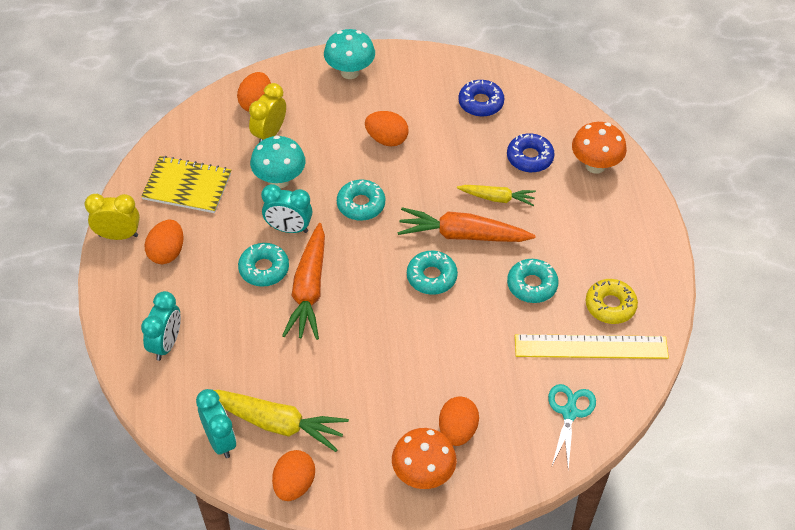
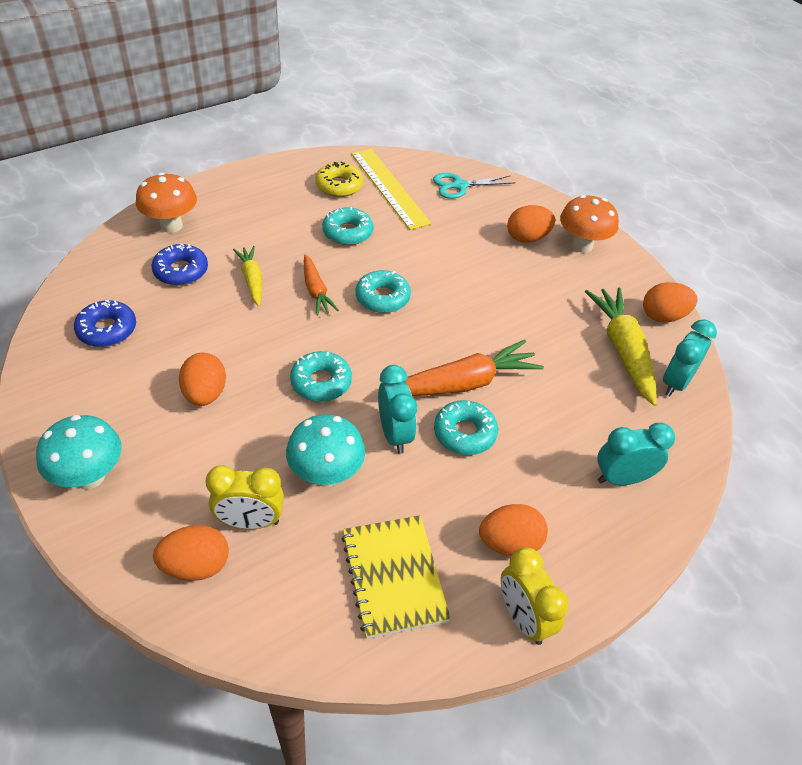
camera: 120 degrees left, 5 degrees down
orange carrot [397,207,536,242] -> orange carrot [304,254,339,316], size x0.59

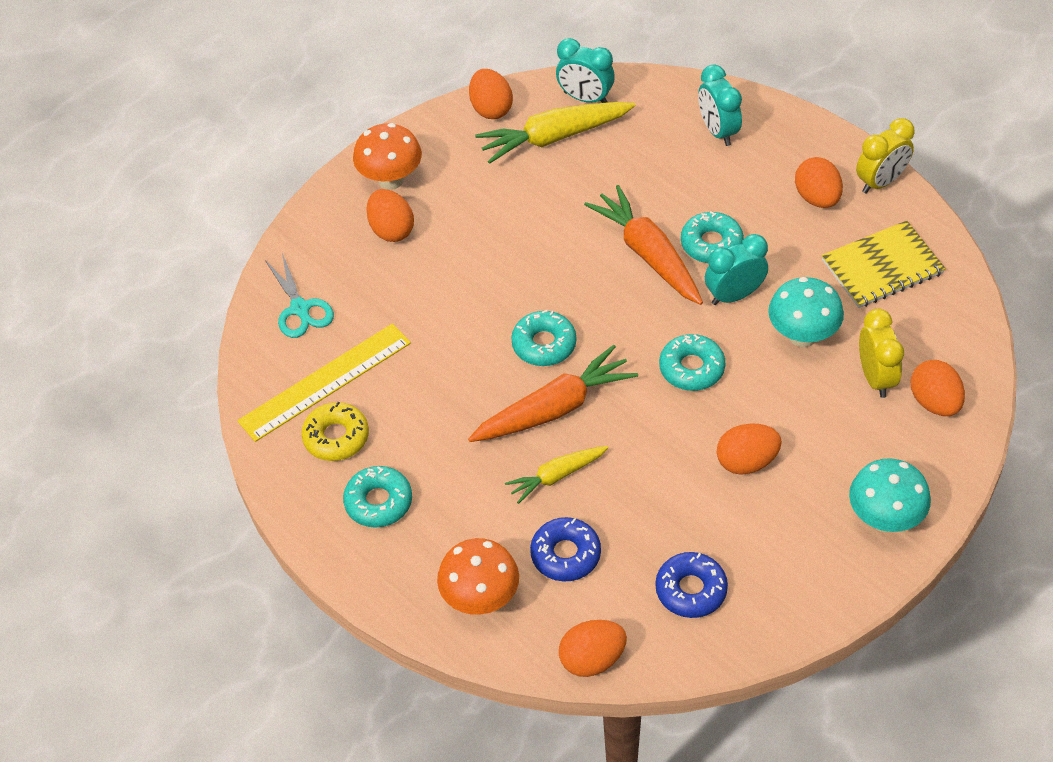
camera: 95 degrees left, 5 degrees up
orange carrot [304,254,339,316] -> orange carrot [468,345,638,442], size x1.69
turquoise donut [322,207,373,245] -> turquoise donut moved to [343,466,412,528]
none -> orange egg [559,620,627,677]

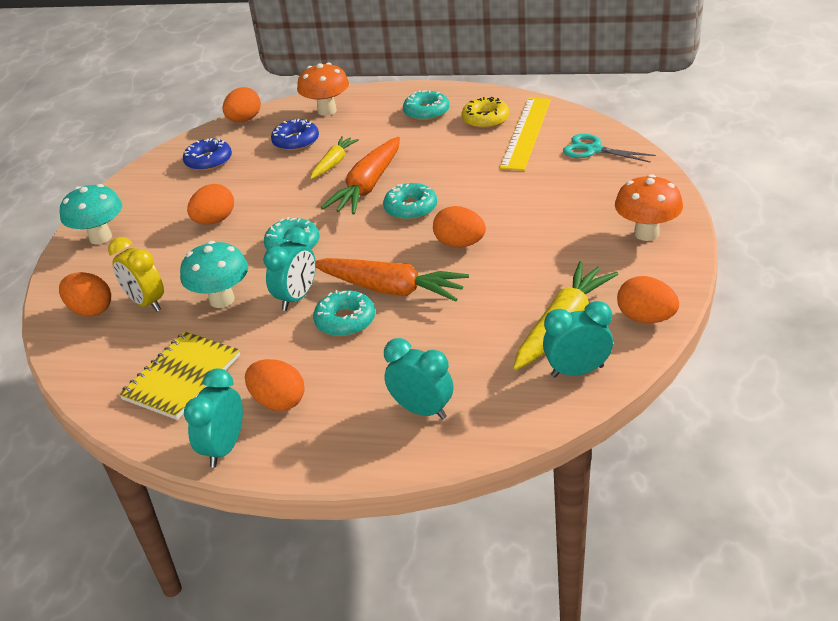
camera: 145 degrees right, 15 degrees down
orange egg [367,189,414,242] -> orange egg moved to [433,206,486,248]
yellow clock [856,118,915,194] -> turquoise clock [184,369,243,468]

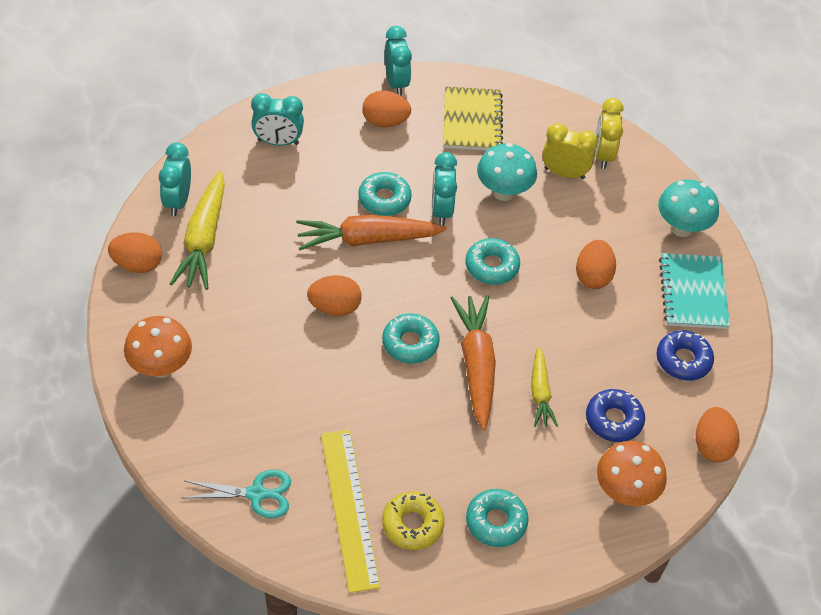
camera: 145 degrees right, 15 degrees up
orange egg [59,272,111,317] -> yellow clock [595,98,624,169]
turquoise clock [543,301,613,378] -> turquoise clock turned 135 degrees clockwise [159,142,191,216]
none -> turquoise notebook [659,253,730,329]

